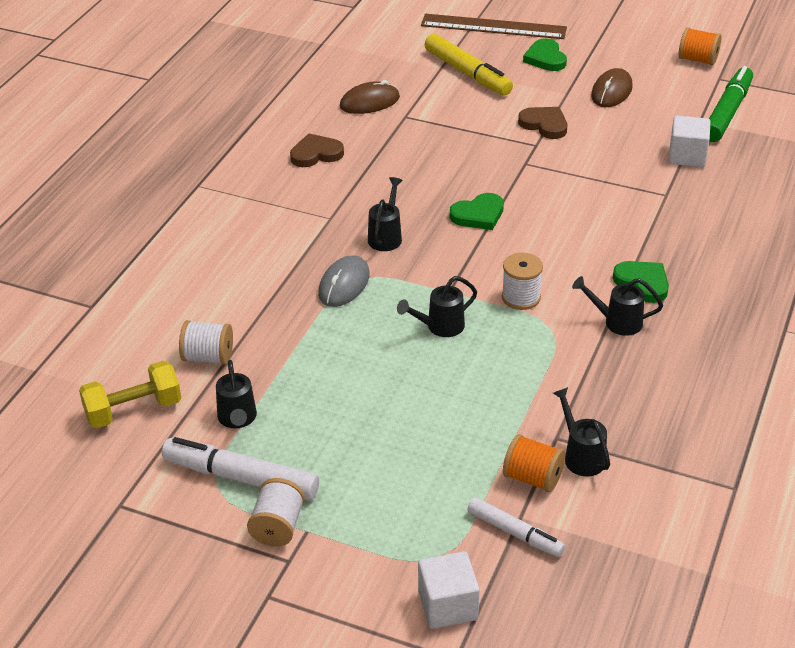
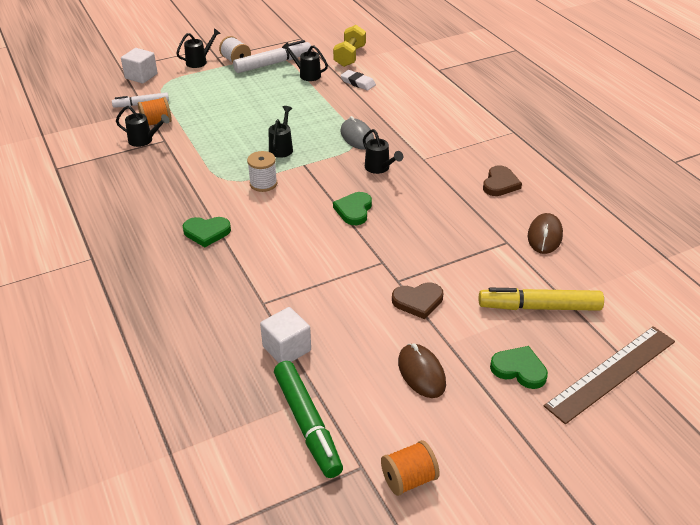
camera: 130 degrees right, 0 degrees up
white spool [179,320,233,365] -> white eraser [340,70,376,91]
black watering can [572,276,663,336] -> black watering can moved to [176,28,221,68]

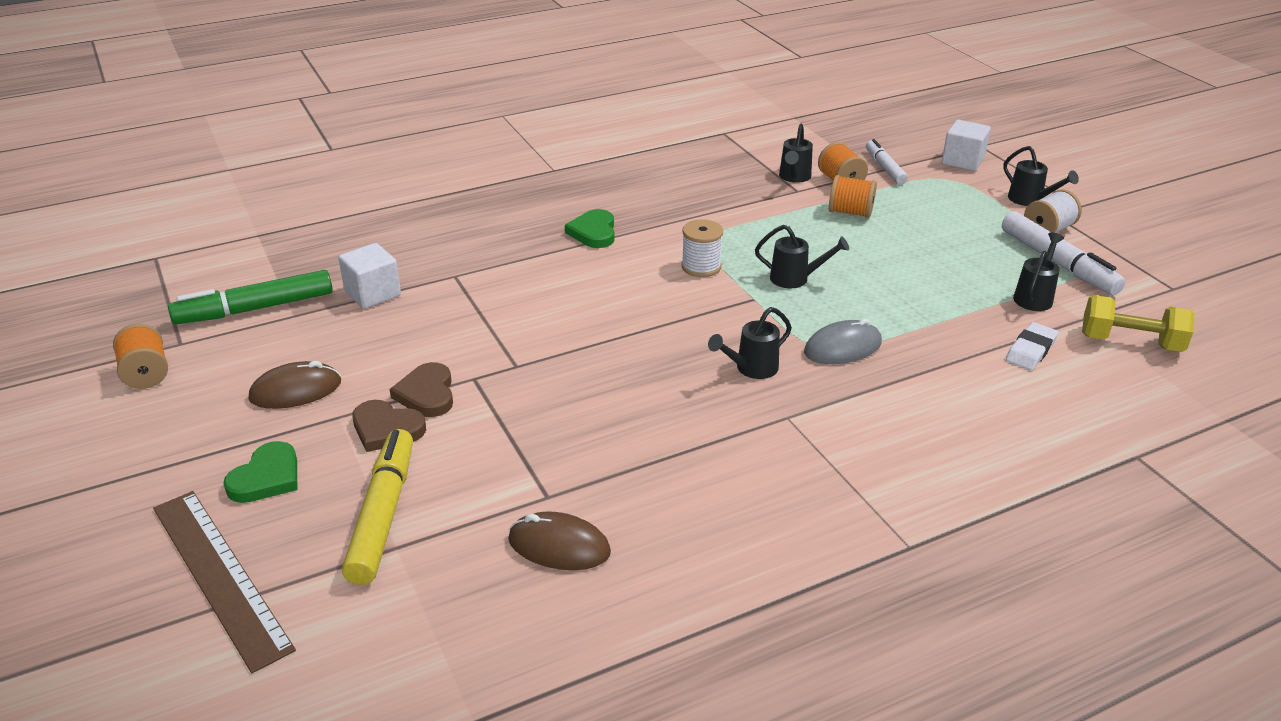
camera: 90 degrees right, 5 degrees down
green heart [333,192,372,225] -> none
brown heart [483,165,522,196] -> brown heart moved to [352,400,426,452]
none -> orange spool [829,175,877,218]

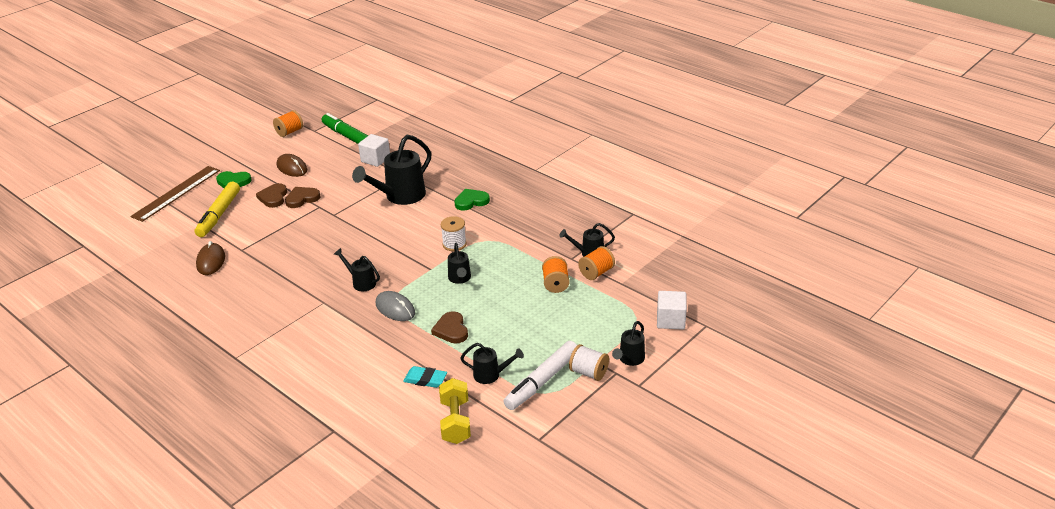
camera: 70 degrees right, 0 degrees up
yellow marker [342,429,413,585] -> yellow marker turned 120 degrees clockwise [195,182,240,237]
white marker [866,139,908,185] -> none
white eraser [1006,322,1058,370] -> turquoise eraser [403,366,447,388]
none -> black watering can [352,135,432,205]
none -> brown heart [431,311,468,344]

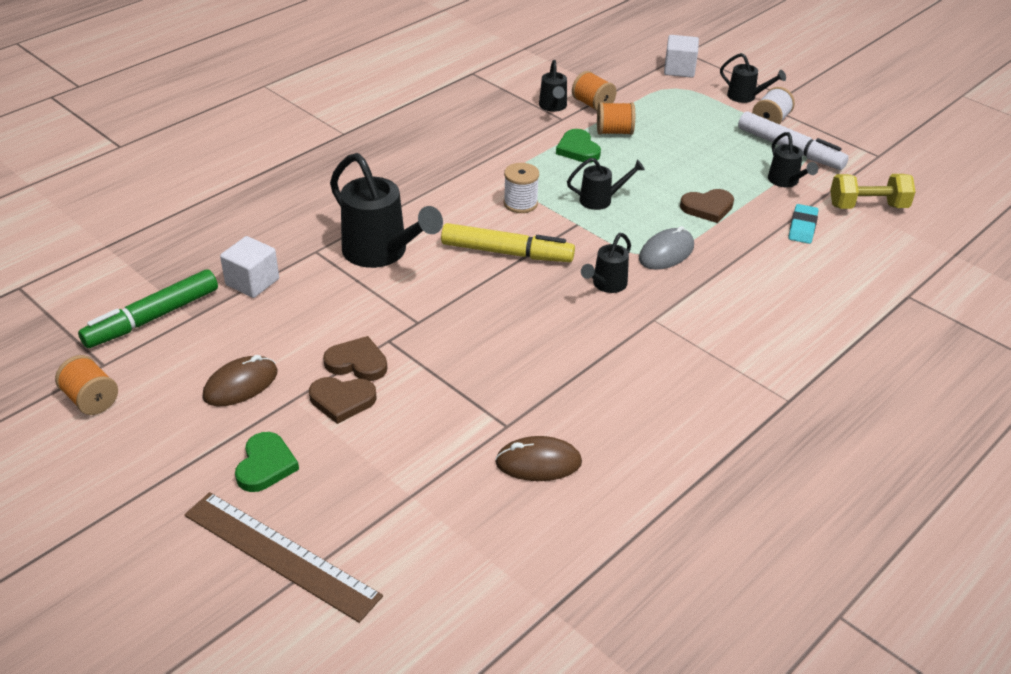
camera: 90 degrees left, 5 degrees up
yellow marker [195,182,240,237] -> yellow marker moved to [441,223,575,262]
brown heart [285,187,321,208] -> brown heart turned 135 degrees clockwise [323,336,387,381]
green heart [454,189,490,211] -> green heart moved to [556,129,601,163]
black watering can [460,343,524,384] -> black watering can turned 150 degrees clockwise [768,132,818,187]

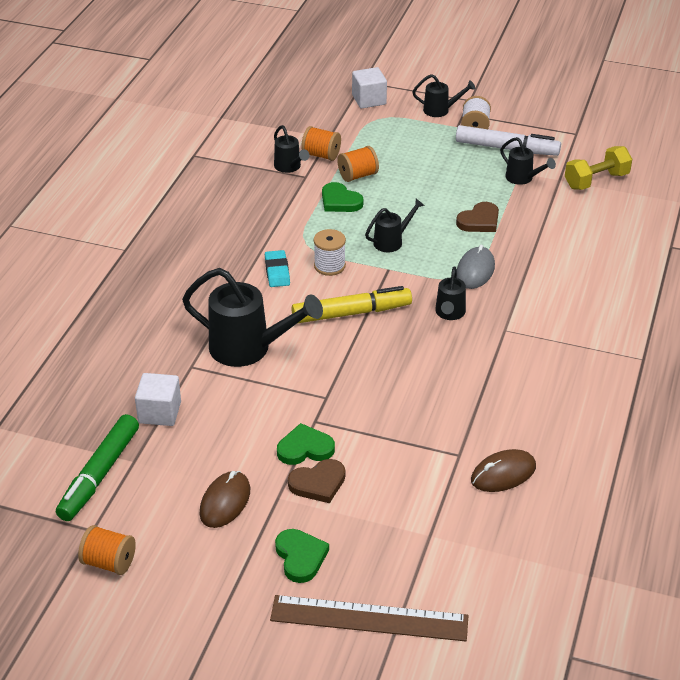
camera: 25 degrees left, 0 degrees up
brown heart [323,336,387,381] -> green heart [277,423,335,465]
turquoise eraser [788,204,818,244] -> turquoise eraser moved to [265,250,290,287]

